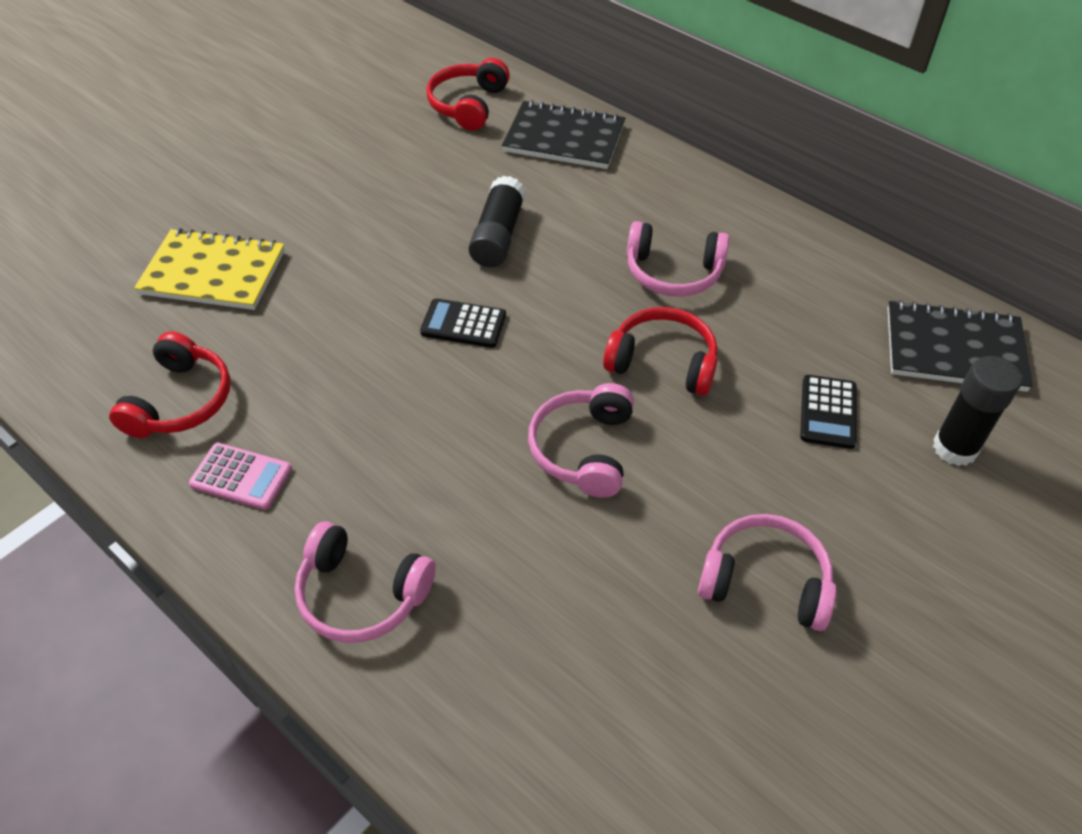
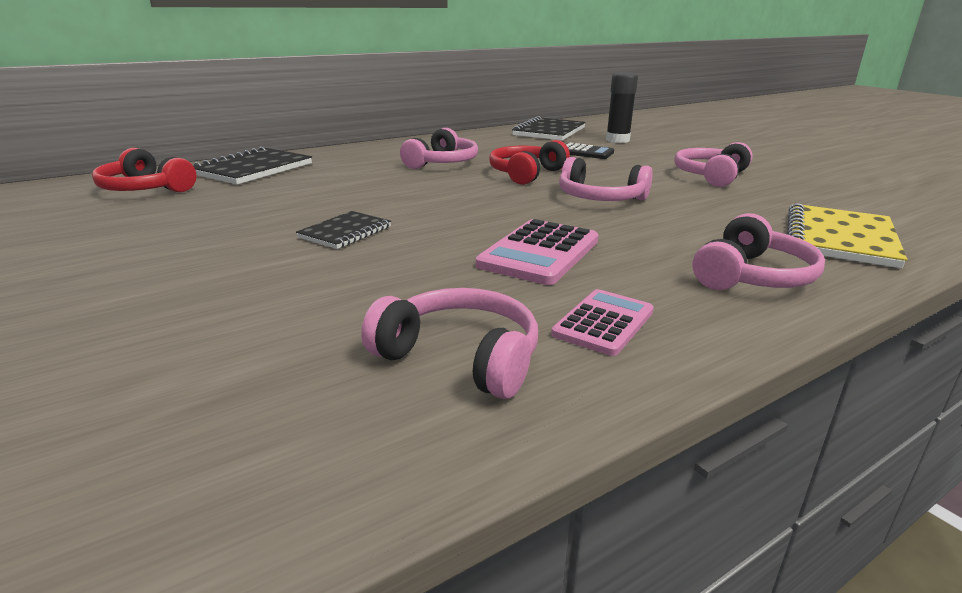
camera: 75 degrees left, 25 degrees down
red headphones [109,331,230,438] -> pink headphones [361,288,538,399]
yellow notebook [134,228,285,310] -> yellow notebook moved to [787,203,907,268]
black calculator [420,298,506,348] -> none
black glue stick [468,176,526,267] -> none
none -> black notebook [296,211,391,249]
none -> pink calculator [476,219,598,285]

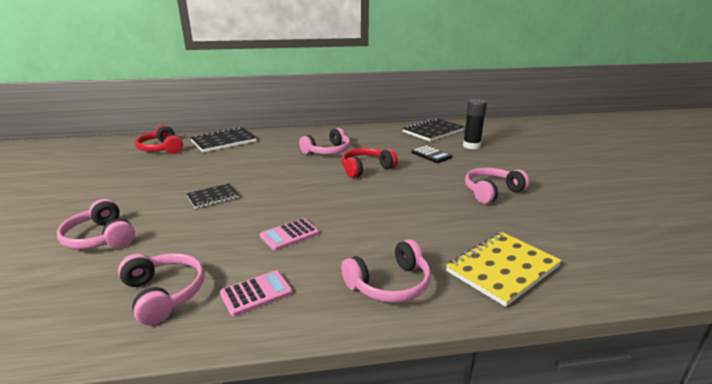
camera: 25 degrees right, 0 degrees up
pink calculator [476,219,598,285] -> pink calculator [260,218,319,251], size x0.66
pink headphones [559,157,653,201] -> pink headphones moved to [57,199,135,249]

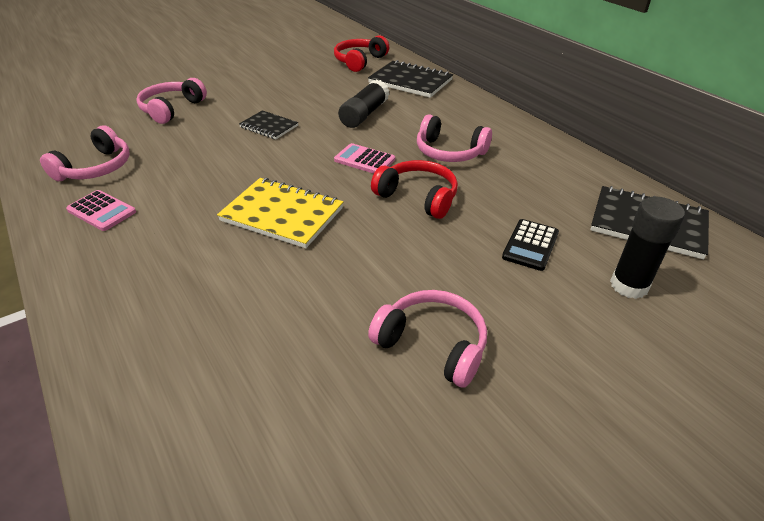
camera: 65 degrees right, 15 degrees up
pink calculator [260,218,319,251] -> pink calculator moved to [334,143,395,173]
pink headphones [341,239,431,303] -> none
yellow notebook [446,232,562,307] -> yellow notebook moved to [217,178,343,248]
none -> black glue stick [338,79,390,128]

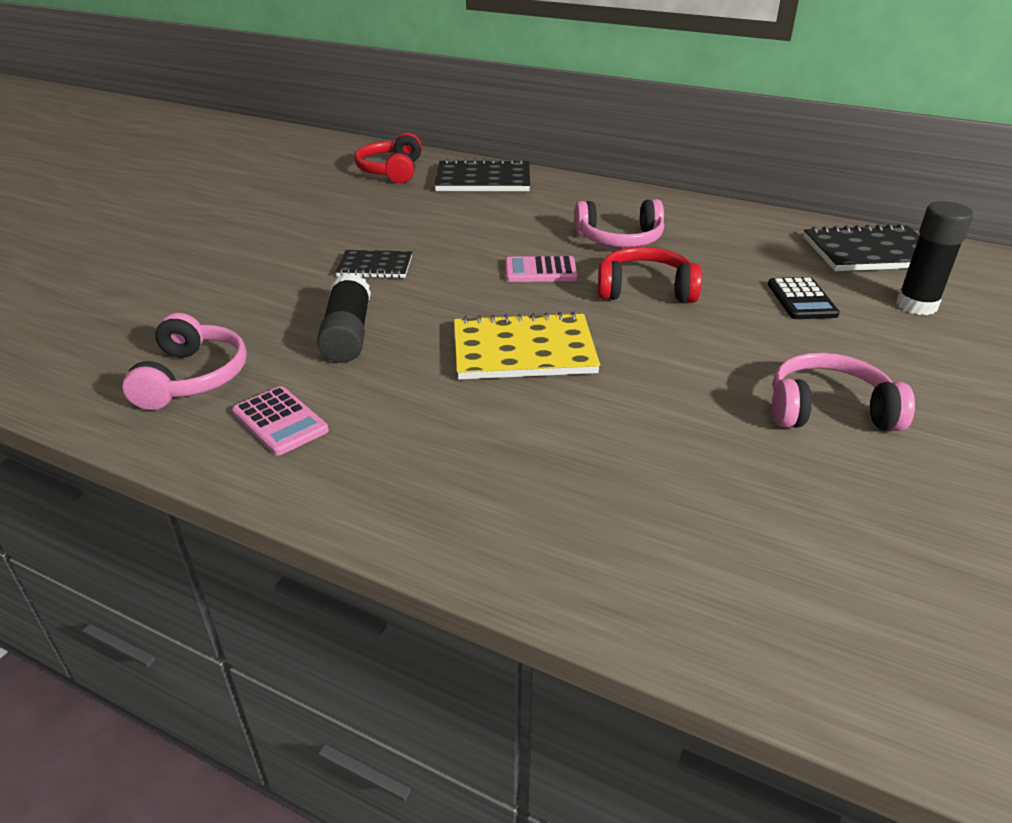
camera: 30 degrees left, 5 degrees down
pink calculator [66,190,136,231] -> pink calculator turned 45 degrees clockwise [232,386,329,455]
pink headphones [136,78,207,124] -> none
black glue stick [338,79,390,128] -> black glue stick moved to [317,273,371,363]

